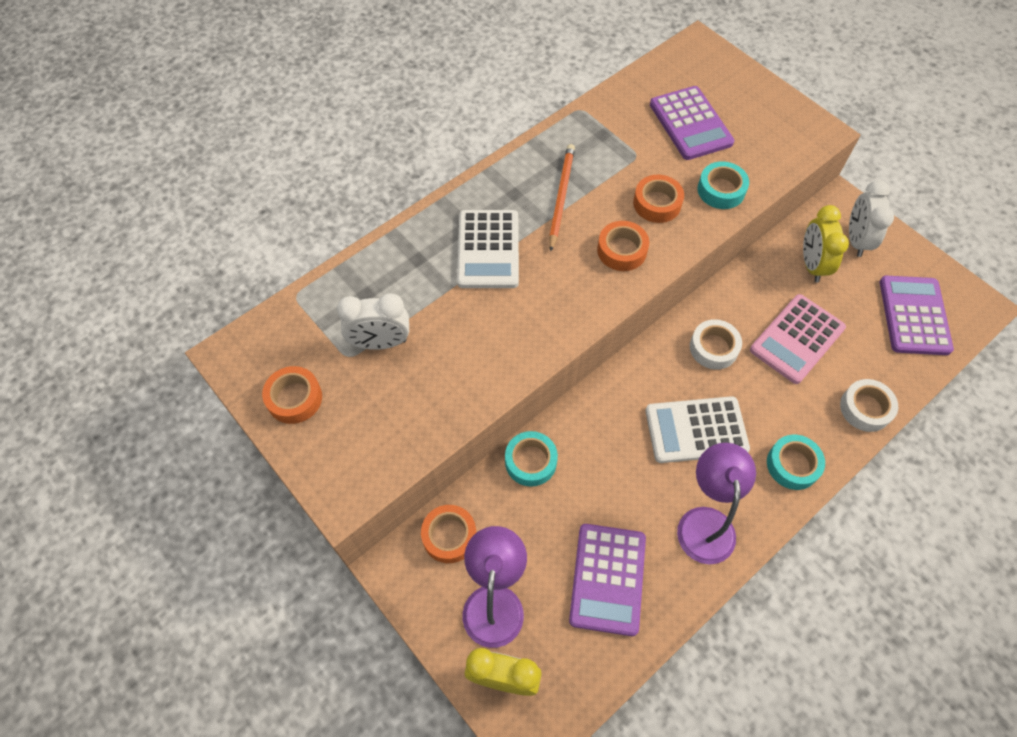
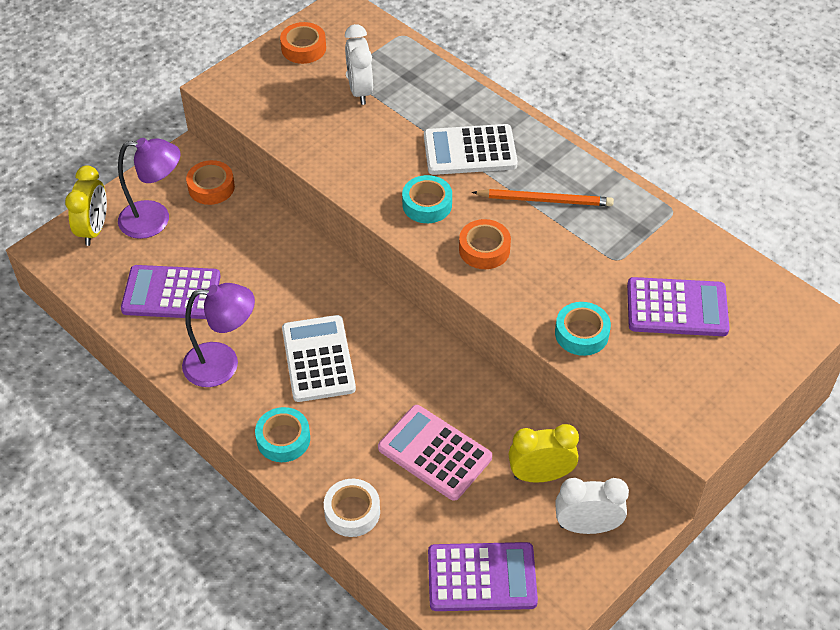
camera: 85 degrees right, 10 degrees down
turquoise tape [505,431,558,487] -> turquoise tape moved to [402,175,452,223]
orange tape [633,175,684,223] -> none
purple calculator [650,86,734,160] -> purple calculator turned 150 degrees counterclockwise [627,277,730,336]
white tape [690,319,742,370] -> none

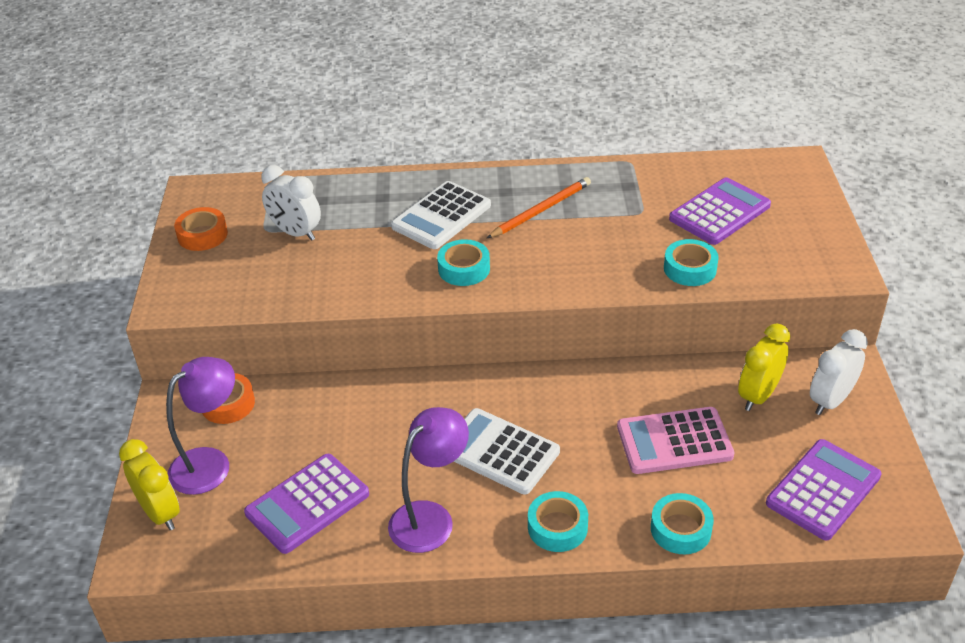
camera: 45 degrees left, 10 degrees down
white tape [324,479,380,537] -> turquoise tape [651,493,714,554]
orange tape [459,219,511,269] -> none

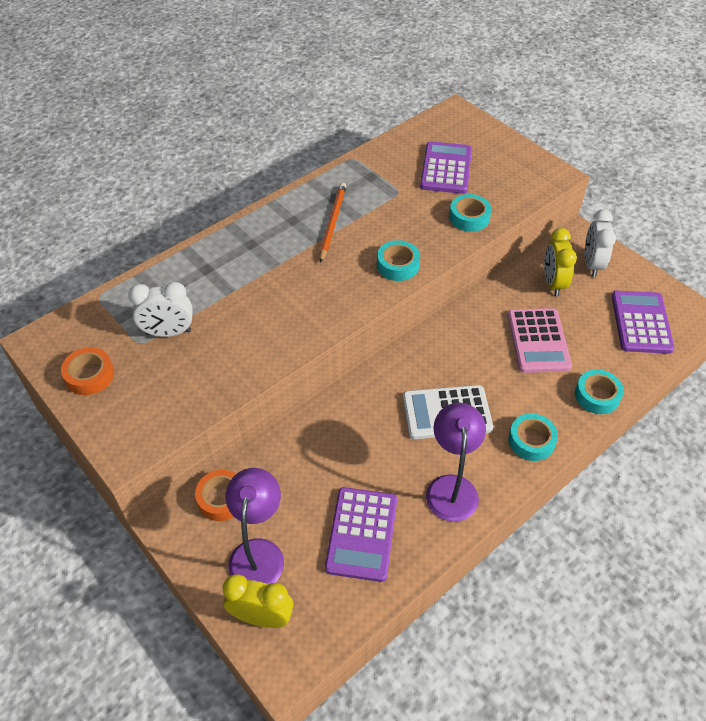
camera: 40 degrees left, 10 degrees up
white calculator [391,181,491,249] -> none
turquoise tape [437,239,490,286] -> turquoise tape moved to [377,240,420,281]
pink calculator [617,407,734,474] -> pink calculator turned 45 degrees counterclockwise [508,308,572,373]

